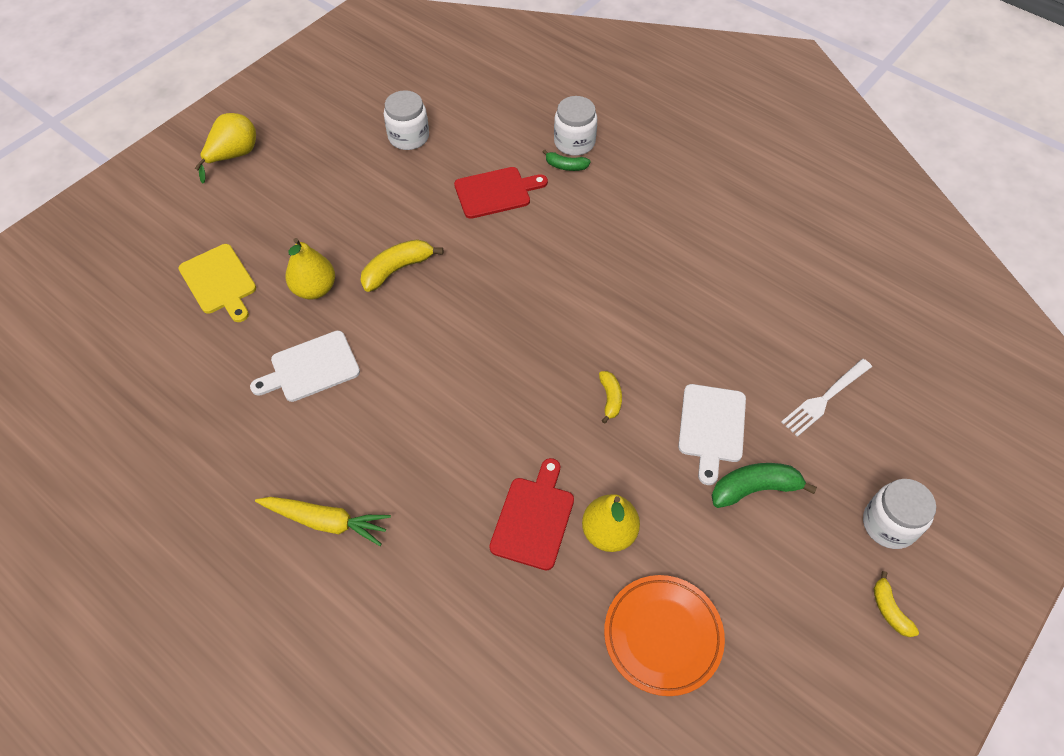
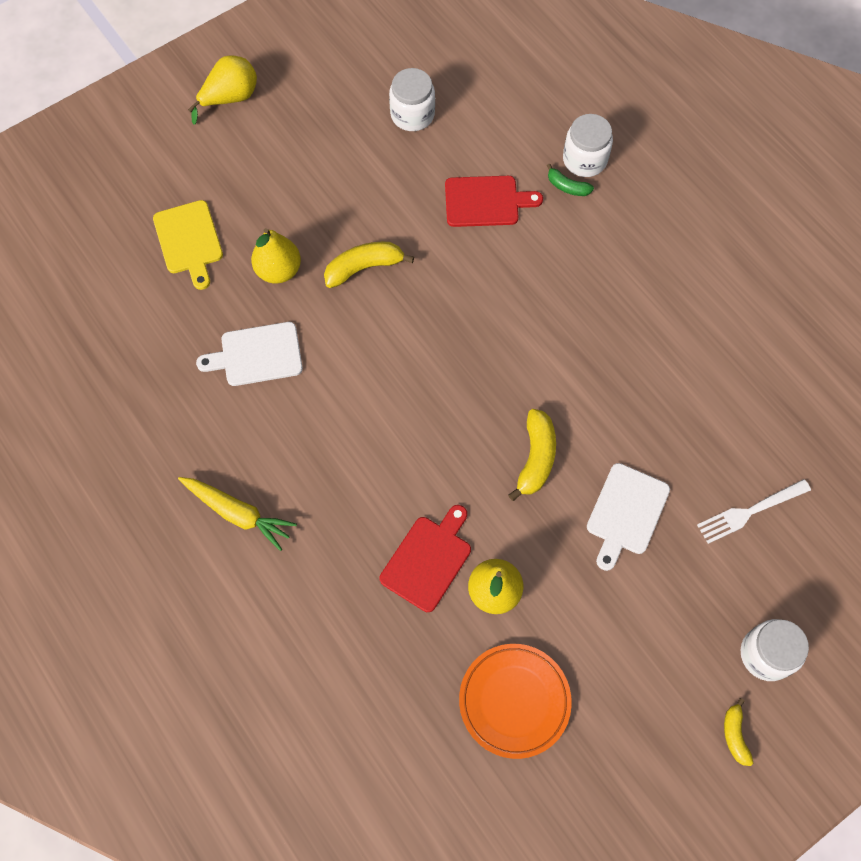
camera: 15 degrees right, 10 degrees up
yellow banana [599,371,622,424] -> yellow banana [508,409,556,501], size x1.67
green banana [711,463,817,508] -> none

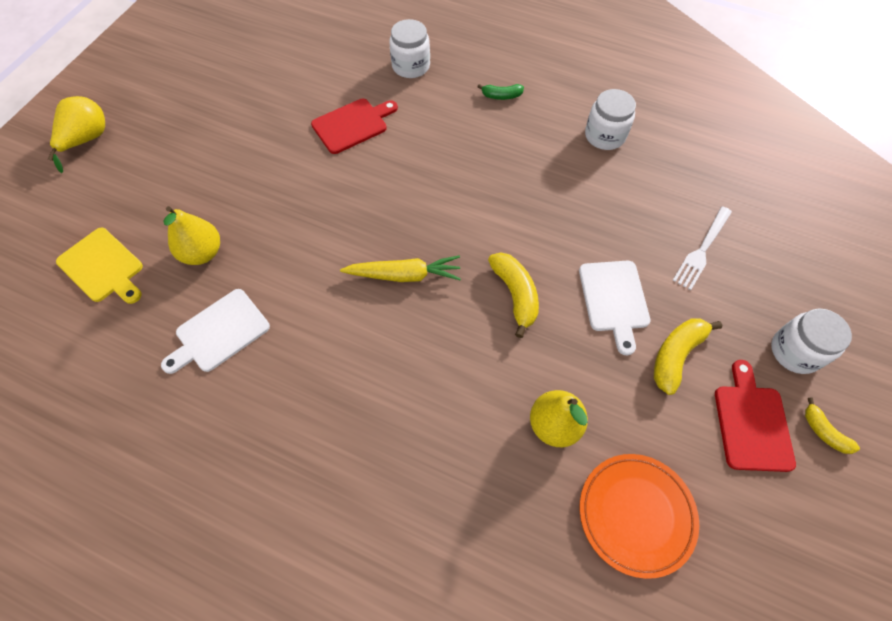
camera: 30 degrees left, 5 degrees down
yellow carrot [178,477,297,551] -> yellow carrot moved to [340,256,461,282]
yellow banana [324,242,414,288] -> yellow banana moved to [654,319,722,395]
red cutting board [380,505,471,612] -> red cutting board moved to [715,360,796,472]
white jar [389,68,435,131] -> white jar moved to [585,89,636,150]
green banana [547,164,594,196] -> green banana moved to [477,84,524,100]

